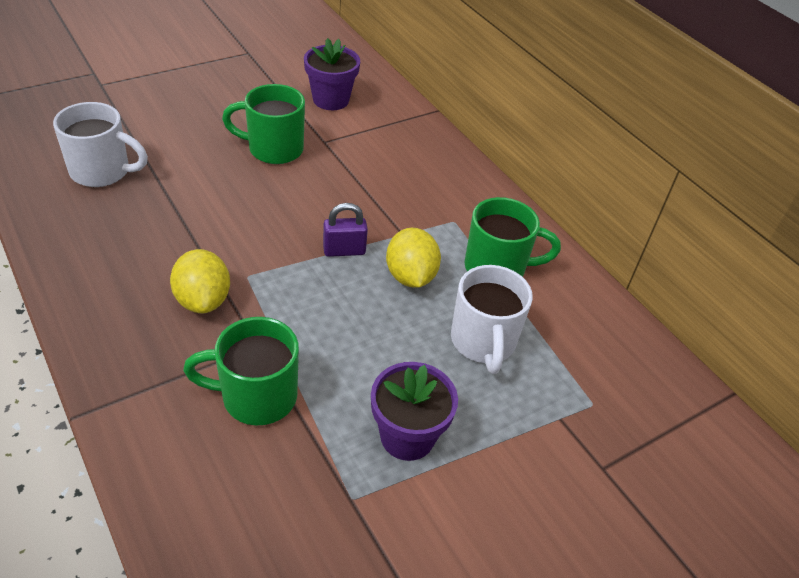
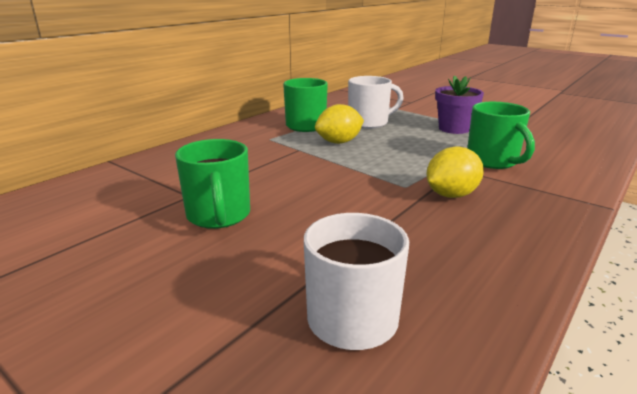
camera: 105 degrees left, 20 degrees down
purple flower pot [304,38,360,110] -> none
purple padlock [323,203,368,257] -> none

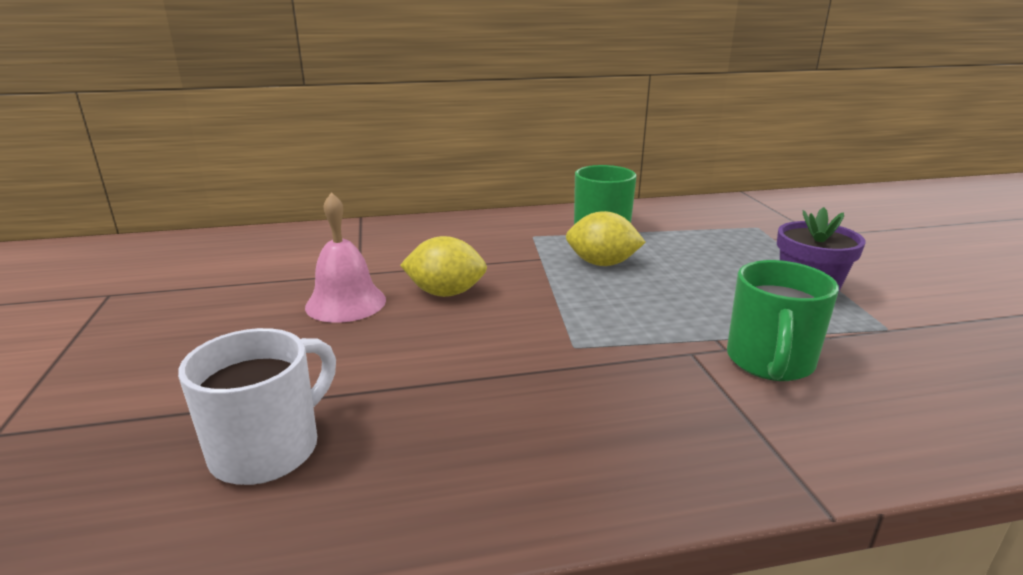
camera: 40 degrees right, 0 degrees up
green mug [175,139,250,229] -> pink bell [305,192,386,323]
white mug [348,76,404,129] -> none
yellow lemon [426,146,484,198] -> yellow lemon moved to [400,236,487,297]

